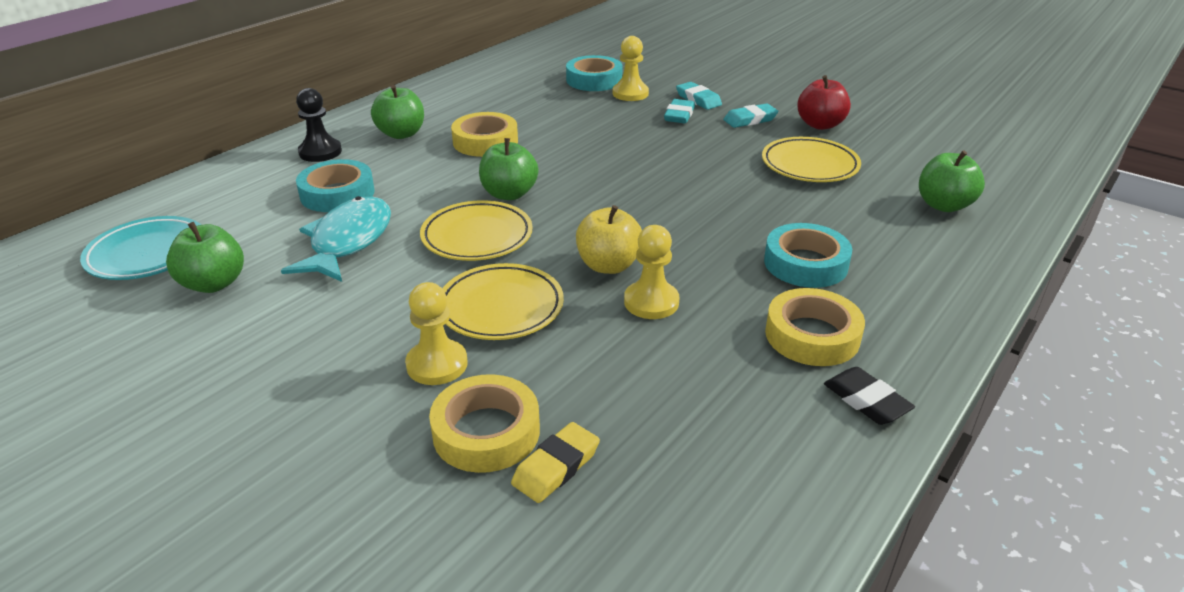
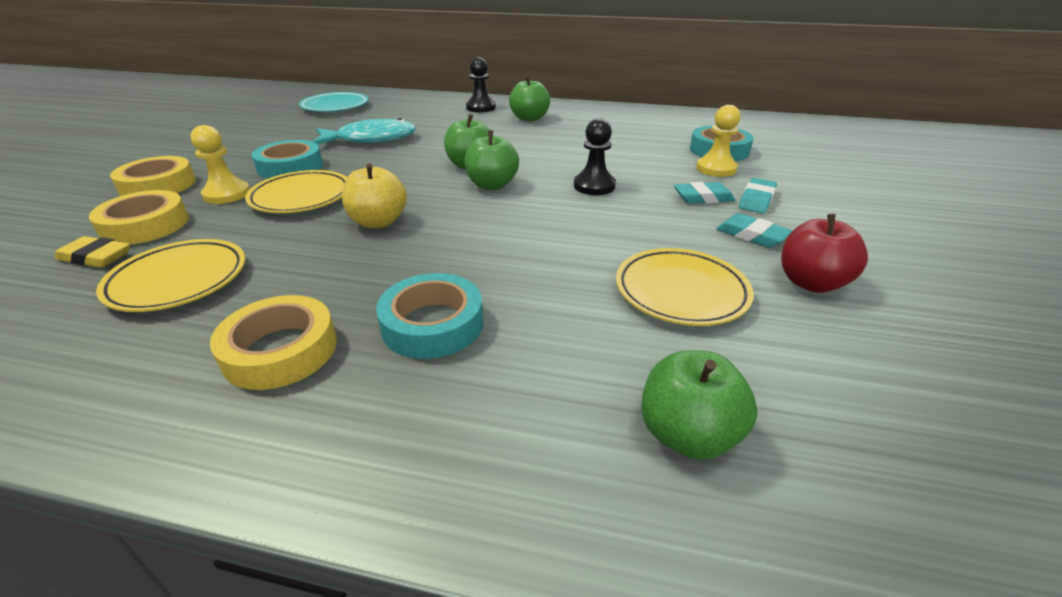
camera: 65 degrees right, 0 degrees up
green apple [166,222,244,293] -> green apple moved to [464,130,519,190]
turquoise tape [296,159,375,212] -> turquoise tape moved to [252,140,323,179]
yellow plate [420,200,533,261] -> yellow plate moved to [96,239,245,312]
yellow tape [451,112,518,157] -> yellow tape moved to [110,156,196,196]
yellow pawn [624,225,679,319] -> none
black eraser [824,367,915,425] -> none
none -> black pawn [574,118,616,195]

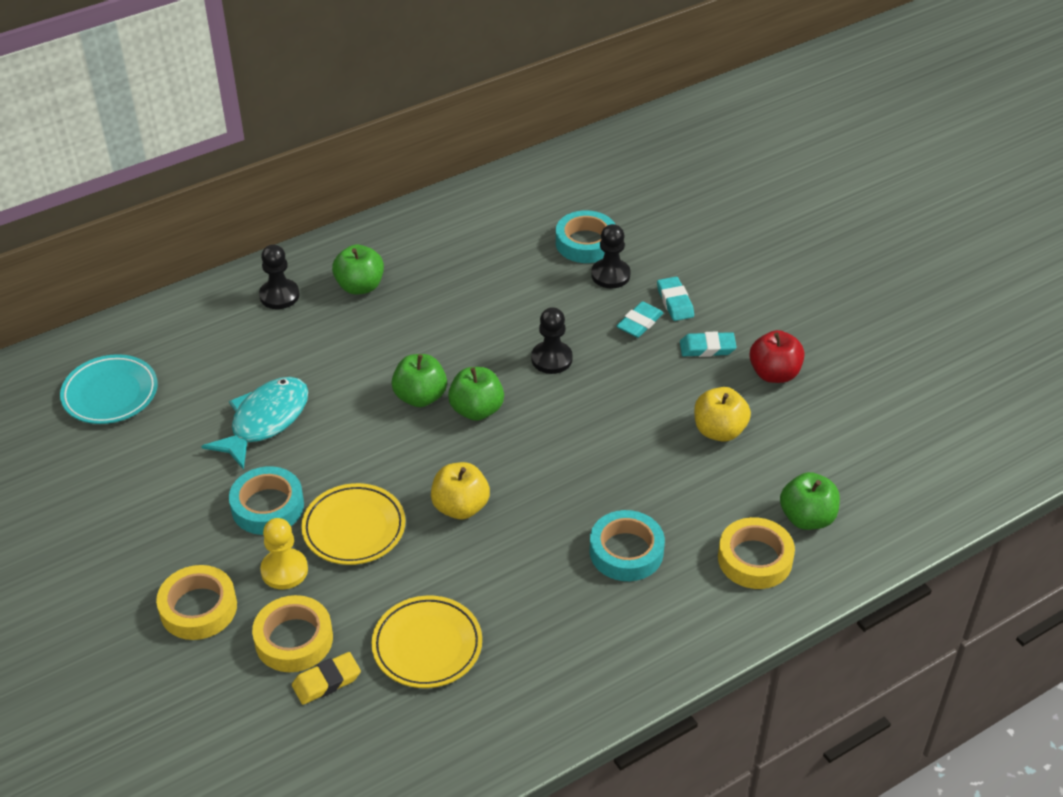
camera: 45 degrees left, 10 degrees up
yellow tape [210,295,337,390] -> yellow tape moved to [718,517,795,589]
yellow plate [616,248,754,326] -> yellow apple [694,387,751,442]
yellow pawn [696,105,740,177] -> black pawn [591,224,630,288]

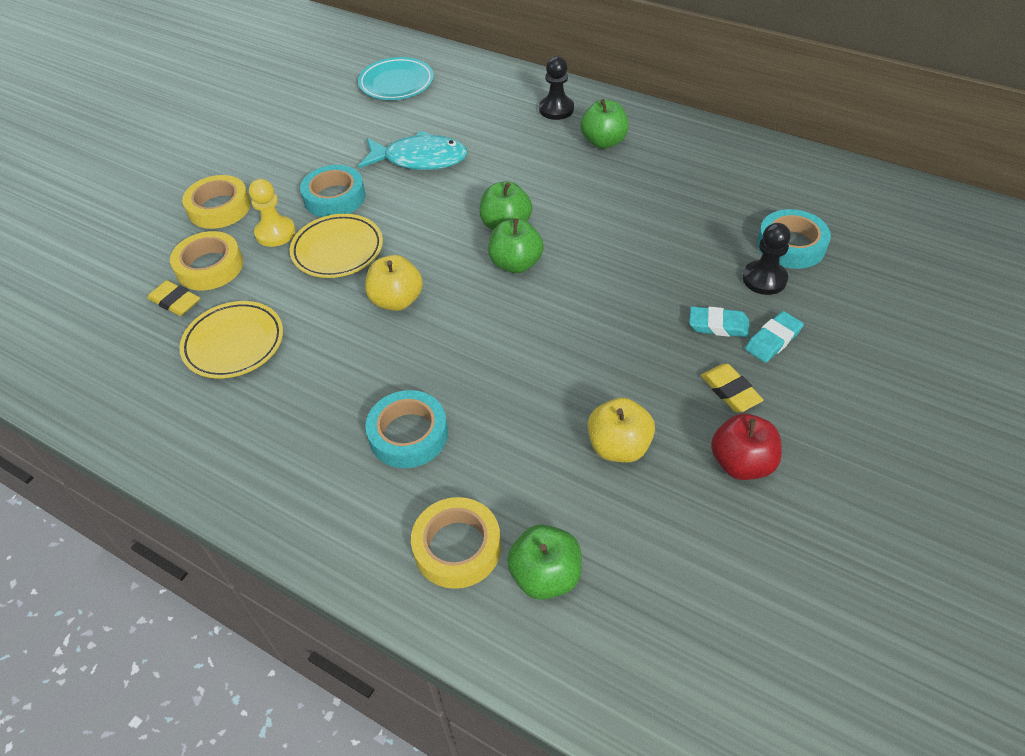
camera: 65 degrees right, 5 degrees up
black pawn [531,307,573,374] -> none
turquoise eraser [680,332,736,357] -> yellow eraser [701,364,764,412]

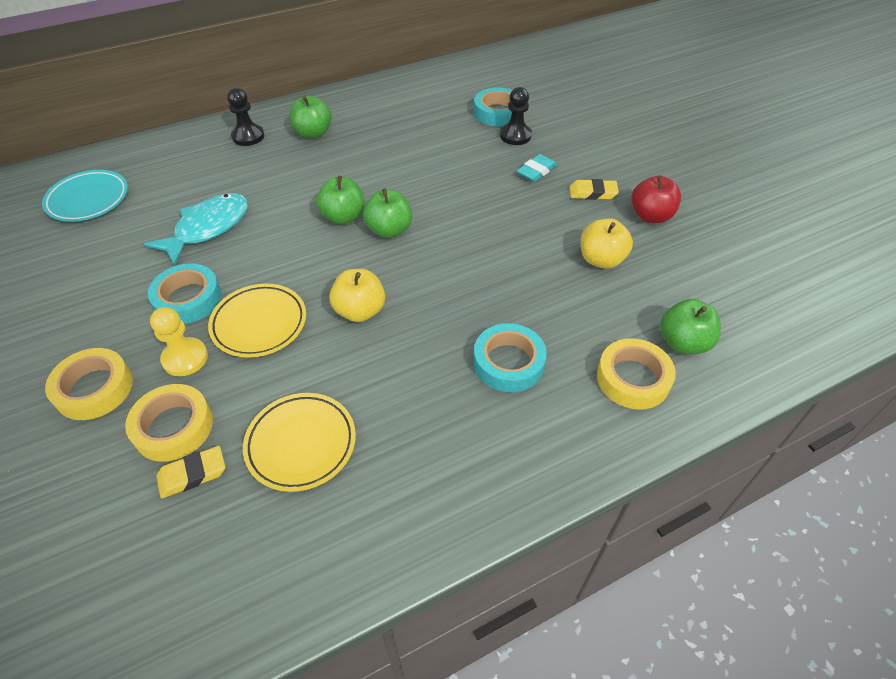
camera: 60 degrees left, 0 degrees up
turquoise eraser [745,311,804,363] -> none

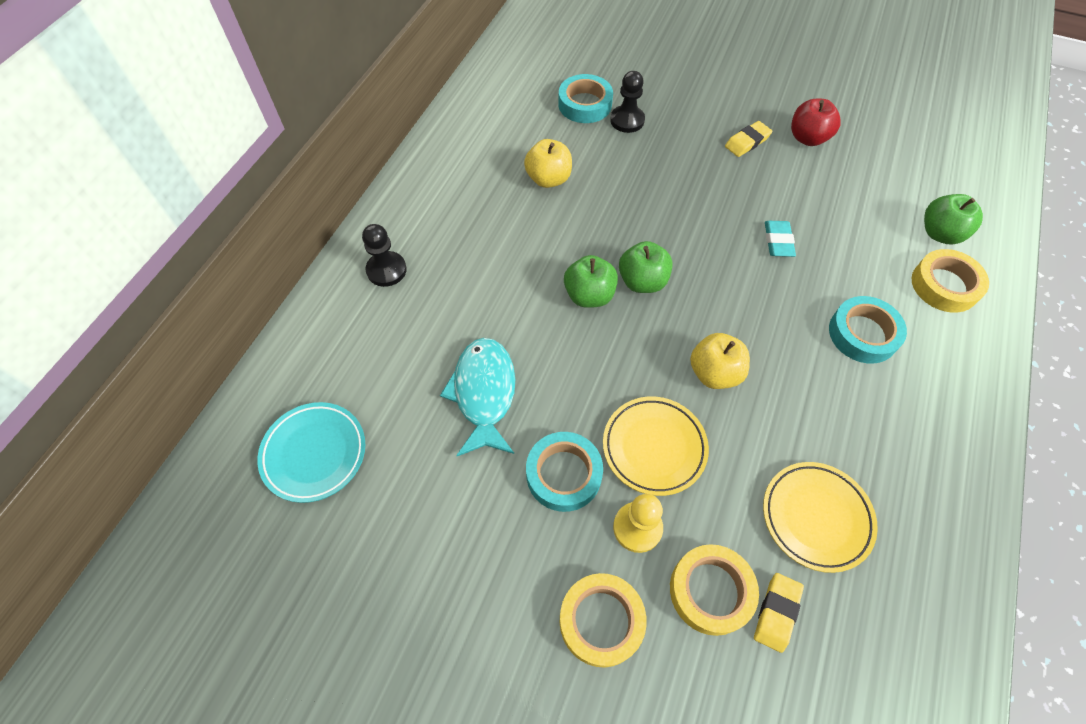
camera: 40 degrees left, 10 degrees up
green apple [289,96,332,139] -> none
turquoise eraser [517,154,557,182] -> turquoise eraser moved to [765,221,796,257]
yellow apple [581,218,633,269] -> yellow apple moved to [524,139,572,188]

